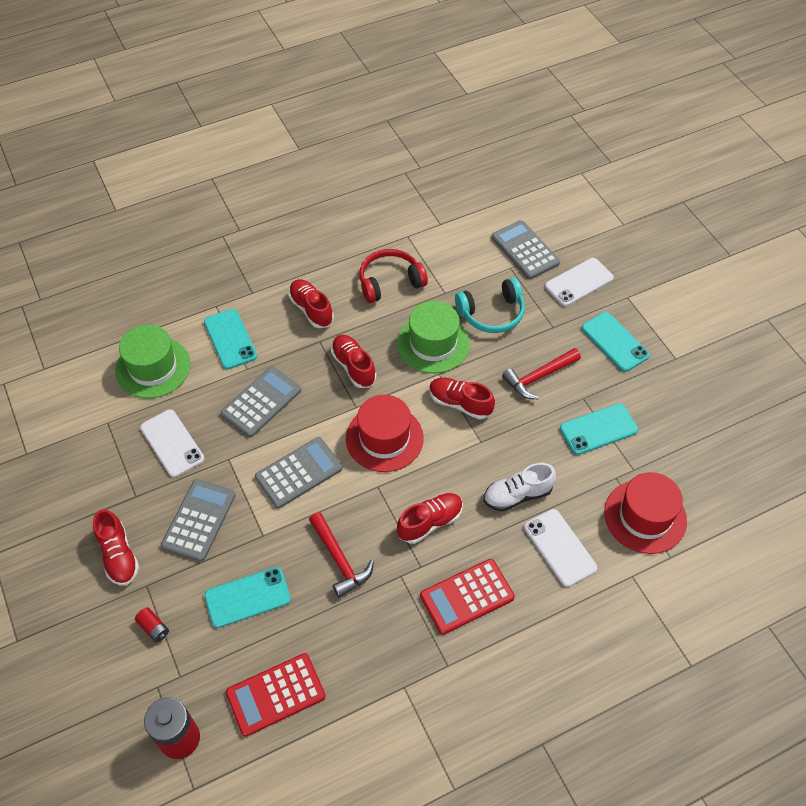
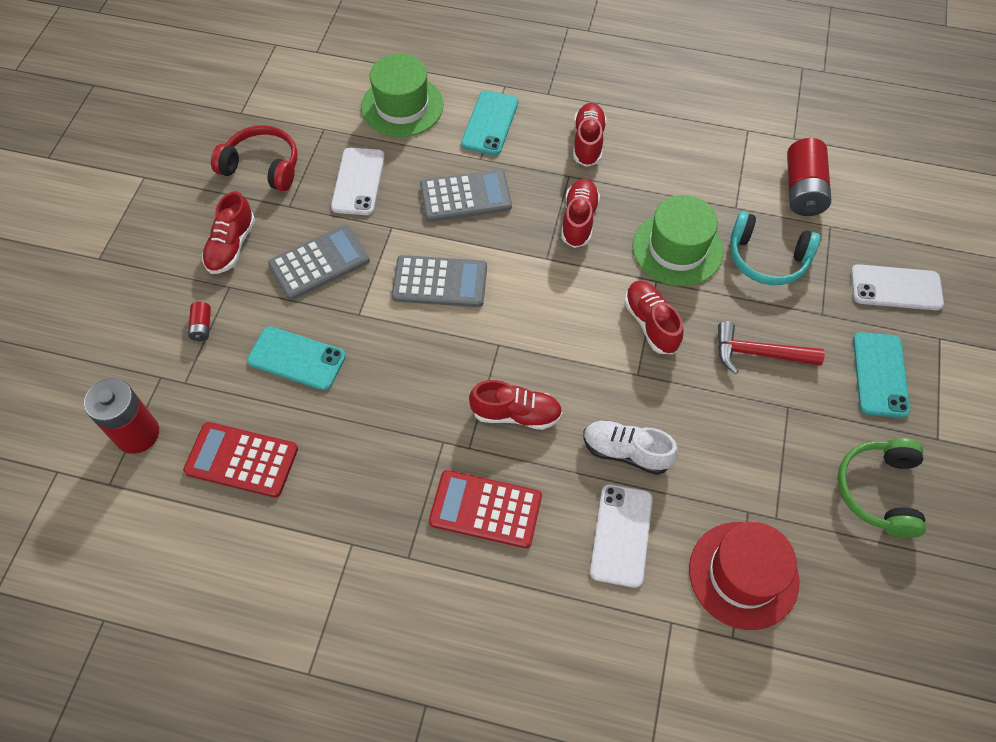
camera: 40 degrees right, 5 degrees up
red hammer [309,512,374,598] -> none
red hat [346,395,424,472] -> none
red headphones [359,249,428,303] -> red headphones moved to [211,125,297,191]
grey calculator [492,220,560,279] -> none
turquoise phone [560,403,638,455] -> none
none -> red battery [787,138,831,216]
none -> green headphones [837,438,926,538]

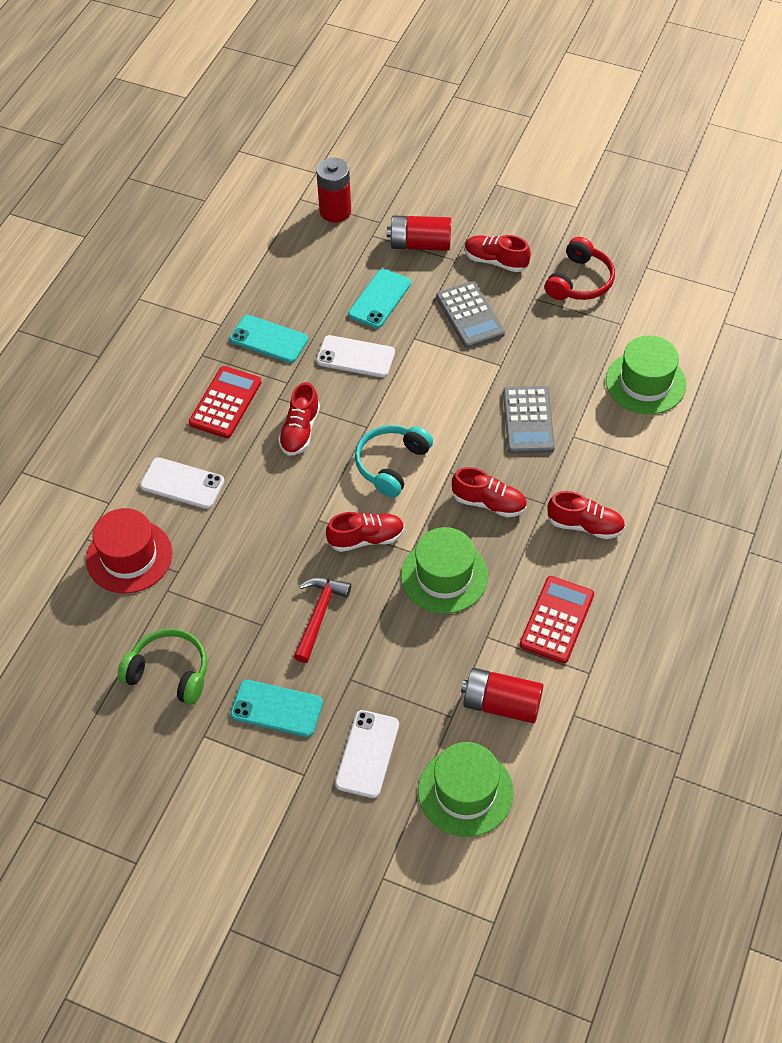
camera: 100 degrees right, 5 degrees down
red calculator [183,422,298,498] -> red calculator moved to [520,576,594,664]
red battery [188,302,211,341] -> red battery [387,215,451,251], size x2.13
white phone [331,148,385,215] -> white phone moved to [316,335,395,377]
grey calculator [392,255,487,307] -> none
turquoise phone [461,90,518,155] -> turquoise phone moved to [230,315,308,363]
white shoe [583,420,678,475] -> none
turquoise headphones [730,212,820,285] -> turquoise headphones moved to [355,425,433,498]
none -> green hat [418,742,514,837]

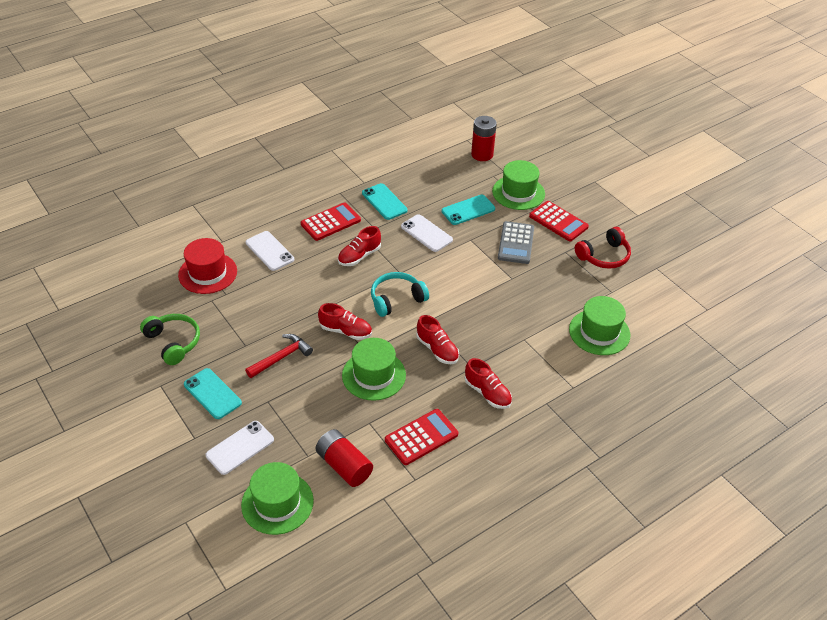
camera: 30 degrees right, 10 degrees down
red battery [387,215,451,251] -> green hat [492,160,545,210]
red shoe [464,235,531,272] -> red calculator [529,201,589,241]
grey calculator [503,386,555,454] -> none

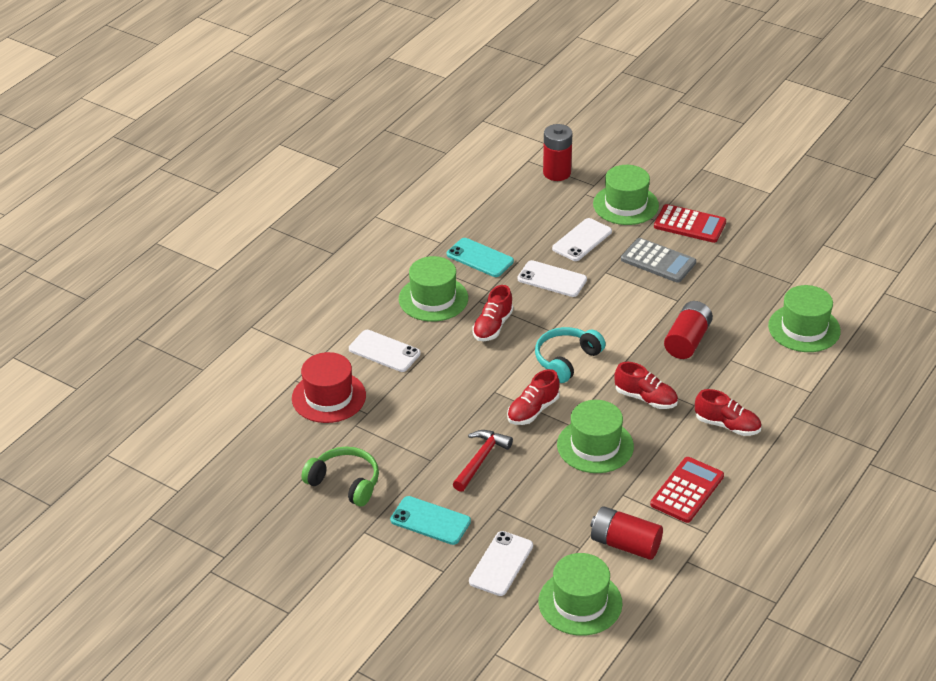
camera: 20 degrees left, 5 degrees down
red calculator [301,202,361,241] -> green hat [399,256,468,322]
red shoe [318,303,372,340] -> red shoe turned 135 degrees clockwise [507,369,560,425]
turquoise phone [442,195,495,225] -> white phone [552,218,612,261]
grey calculator [498,221,534,264] -> grey calculator turned 45 degrees counterclockwise [621,238,696,283]
red headphones [575,227,631,269] -> none
none -> red battery [664,301,713,359]

